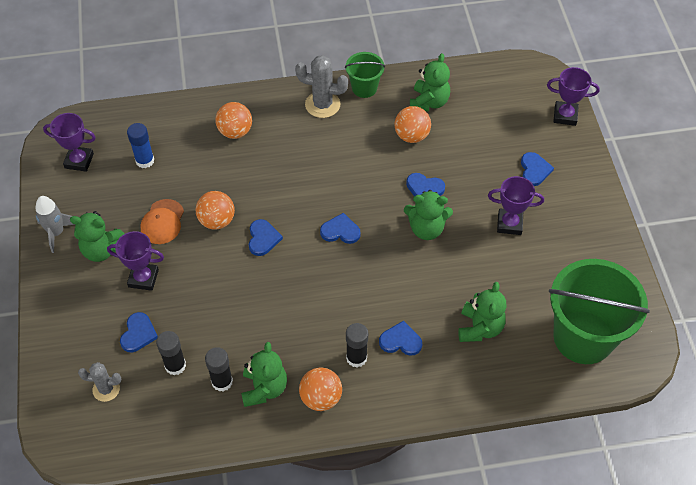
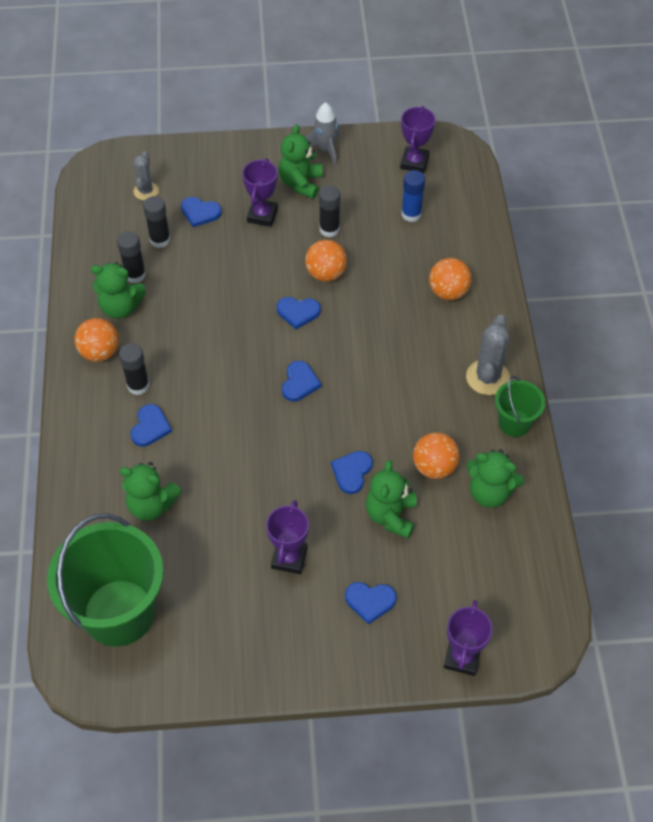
camera: 95 degrees right, 0 degrees up
orange cap [140,199,184,244] -> black glue stick [319,185,341,237]
green teddy bear [404,190,453,240] -> green teddy bear moved to [366,460,417,538]

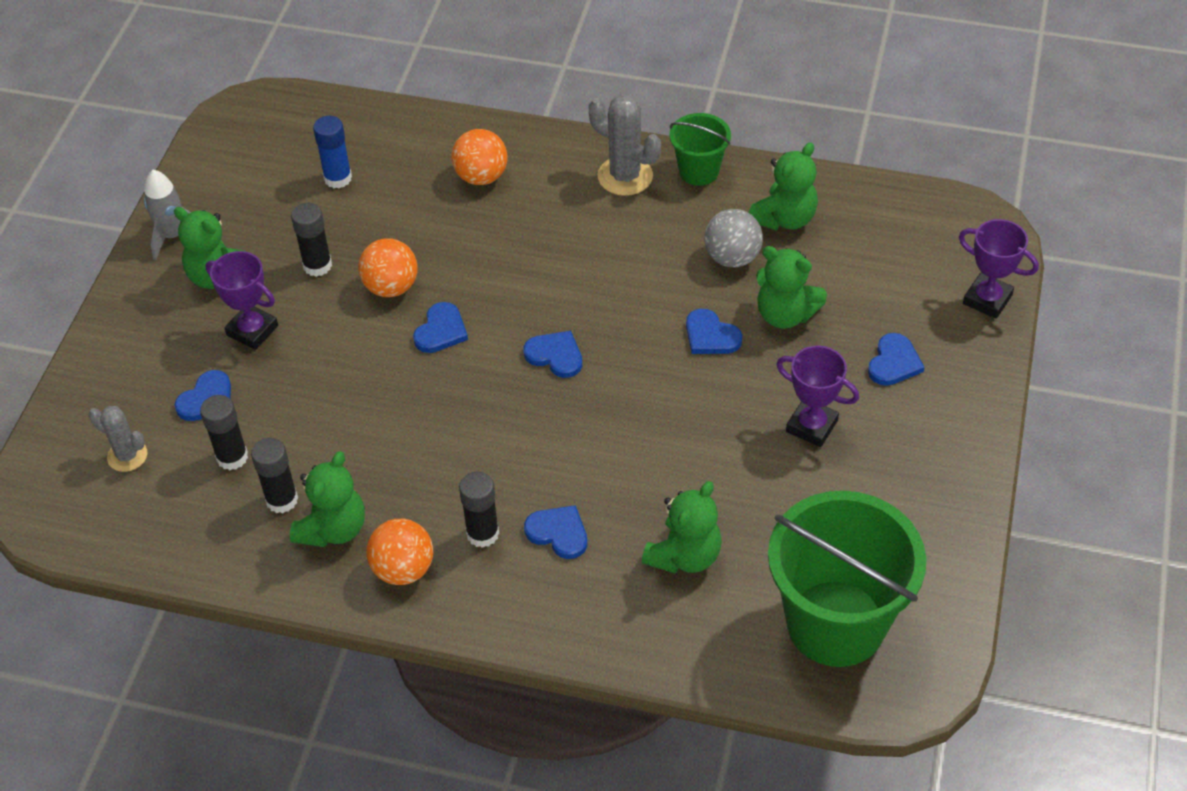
camera: 70 degrees left, 5 degrees down
purple trophy [400,106,435,173] -> none
orange ball [413,433,460,479] -> grey ball [704,209,763,267]

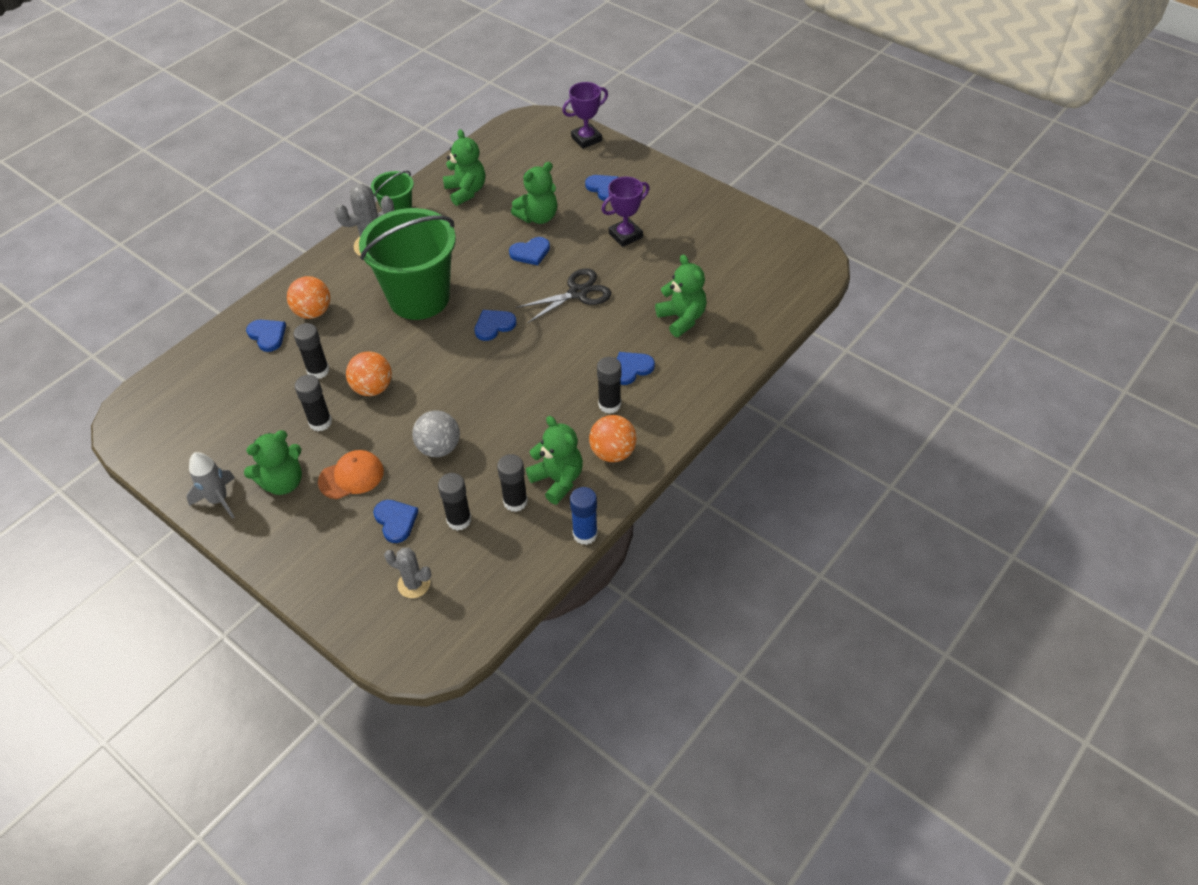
camera: 65 degrees left, 0 degrees up
grey cactus [89,406,147,472] -> grey cactus turned 60 degrees clockwise [384,548,431,598]
purple trophy [205,251,278,350] -> orange cap [318,450,384,499]
blue glue stick [313,116,352,188] -> blue glue stick moved to [570,487,598,545]
blue heart [413,302,468,353] -> blue heart moved to [246,320,286,352]
grey ball [704,209,763,267] -> grey ball moved to [412,410,460,457]
green bucket [768,491,926,667] -> green bucket moved to [359,208,456,320]
none -> black glue stick [293,323,329,379]
none -> black scissors [516,268,611,324]

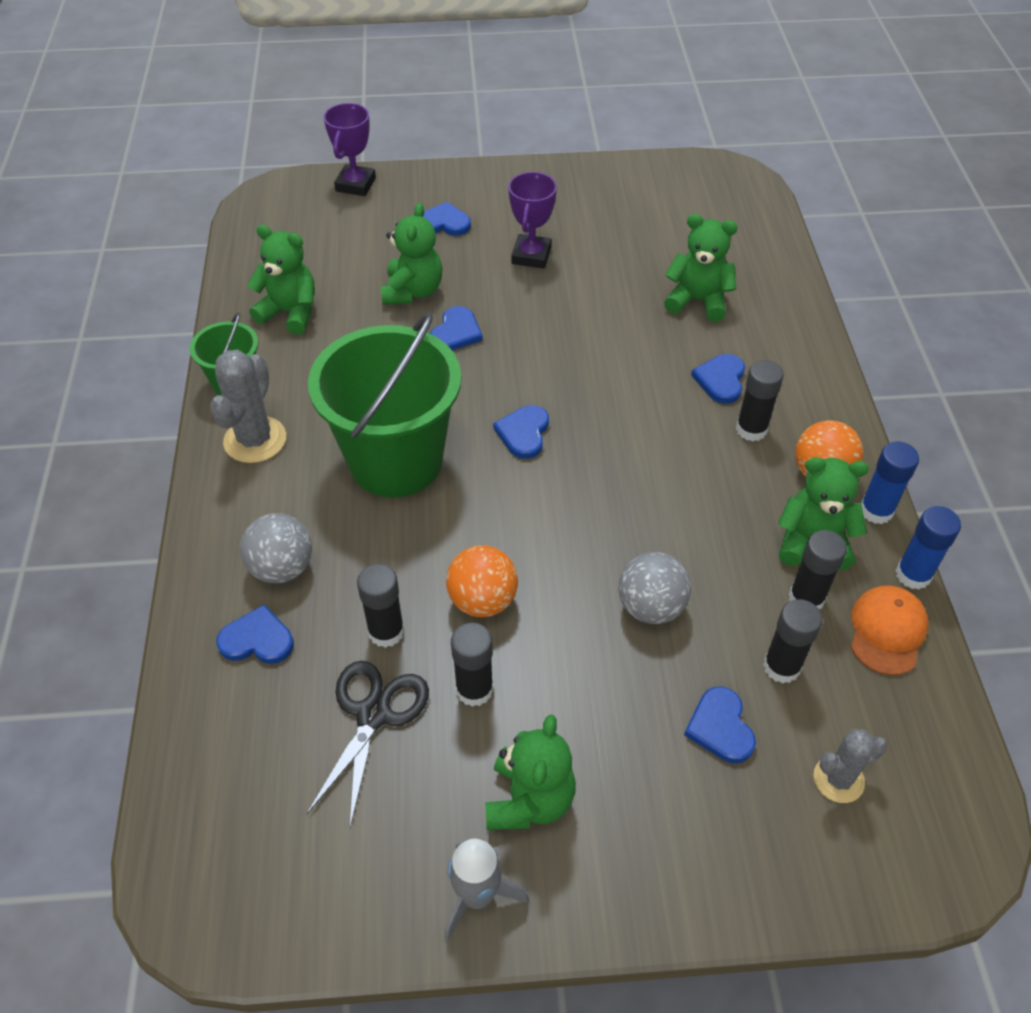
camera: 45 degrees left, 0 degrees up
orange ball [287,276,330,319] -> grey ball [240,513,312,583]
orange cap [318,450,384,499] -> orange cap moved to [851,585,928,675]
blue heart [373,500,419,543] -> blue heart turned 120 degrees counterclockwise [684,687,756,763]
black scissors [516,268,611,324] -> black scissors moved to [307,661,429,827]
none -> blue glue stick [861,441,919,524]

